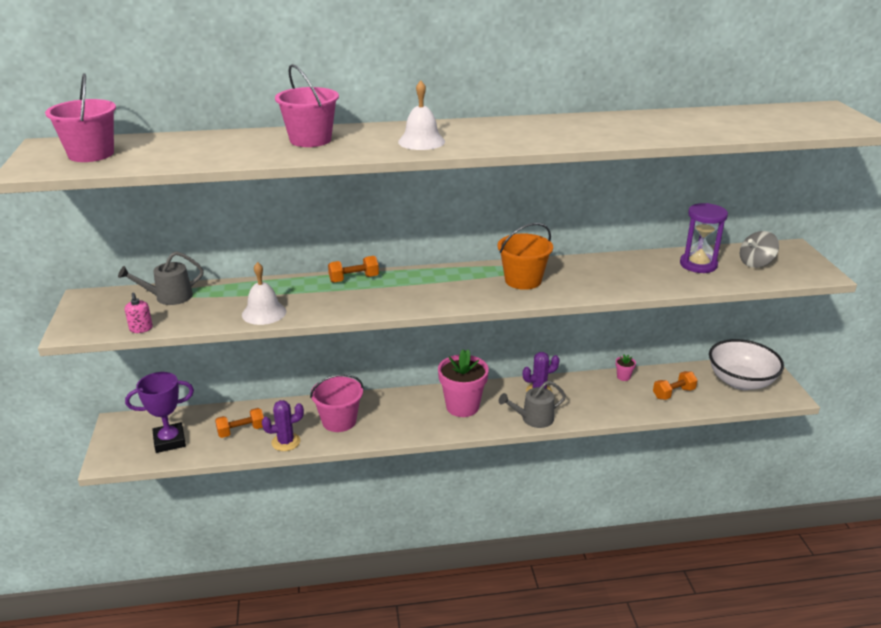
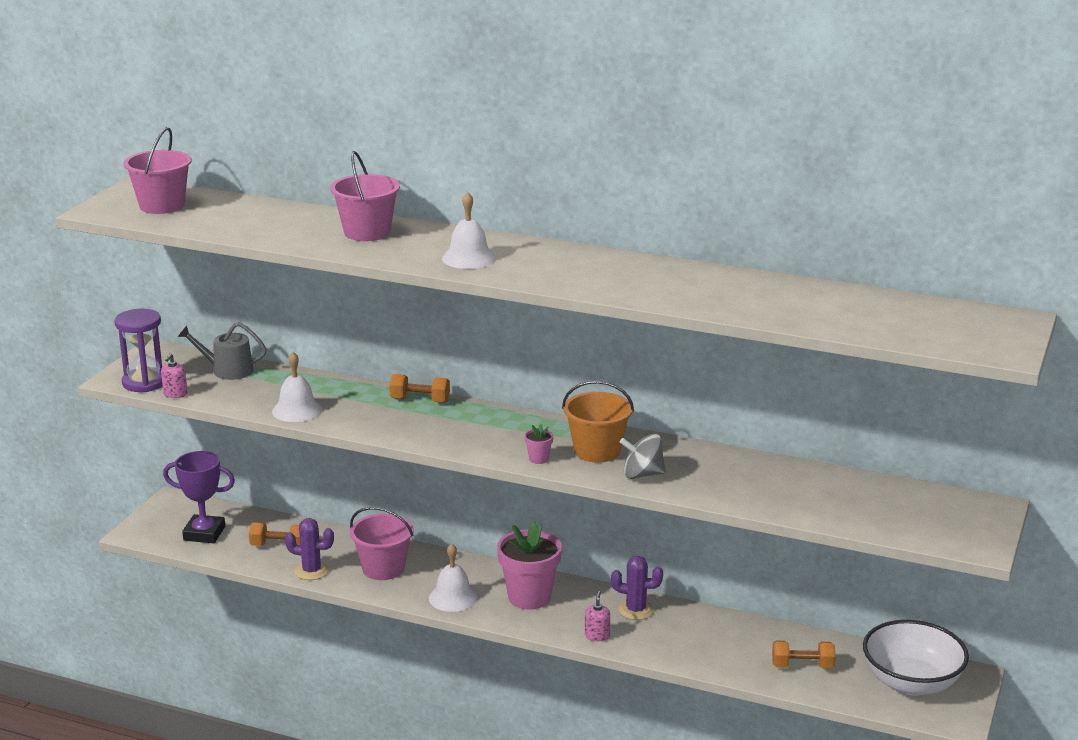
camera: 30 degrees right, 5 degrees down
grey watering can [499,381,566,428] -> pink soap dispenser [585,591,610,641]
pink flower pot [616,354,636,381] -> pink flower pot moved to [524,424,553,464]
purple hourglass [680,203,728,273] -> purple hourglass moved to [114,309,163,392]
grey spinning top [740,231,779,268] -> grey spinning top moved to [620,434,666,479]
none -> white bell [429,543,478,612]

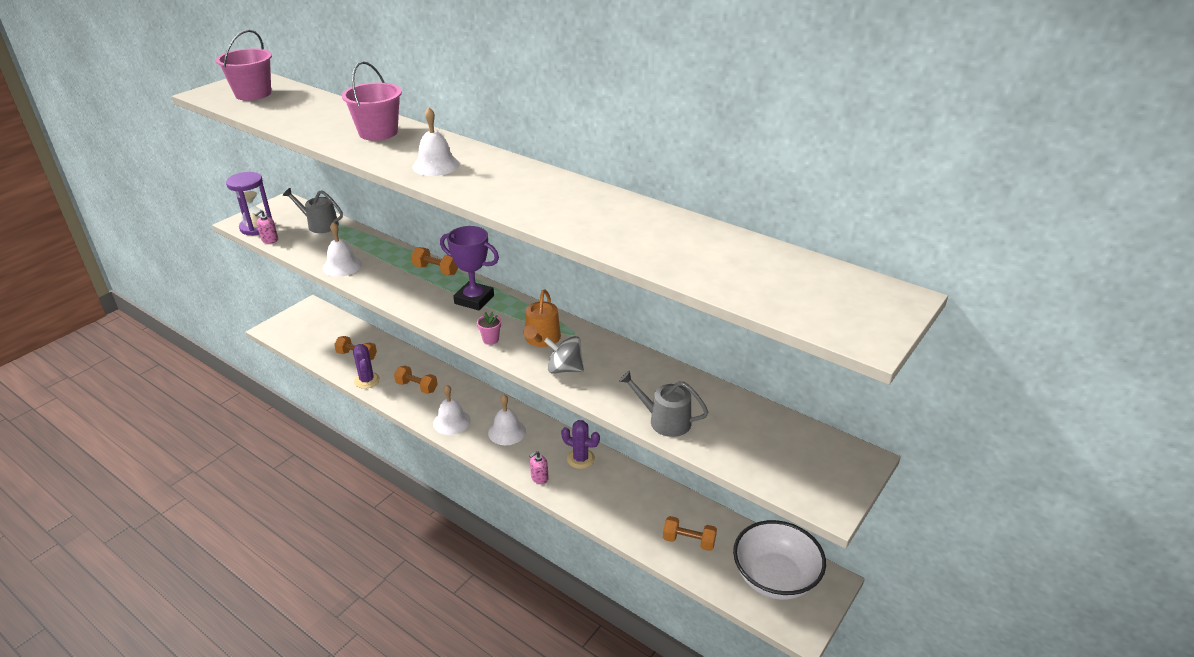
camera: 15 degrees right, 10 degrees up
purple trophy [163,451,235,543] -> purple trophy moved to [440,226,499,310]
purple cactus [285,518,334,580] -> purple cactus turned 45 degrees clockwise [353,344,380,389]
pink bucket [350,507,413,580] -> orange dumbbell [394,366,438,394]
pink flower pot [497,522,562,610] -> white bell [488,395,526,445]
orange bucket [562,381,634,463] -> orange watering can [523,290,561,347]
pink soap dispenser [585,591,610,641] -> pink soap dispenser turned 150 degrees counterclockwise [529,451,549,484]
none -> grey watering can [619,371,708,437]

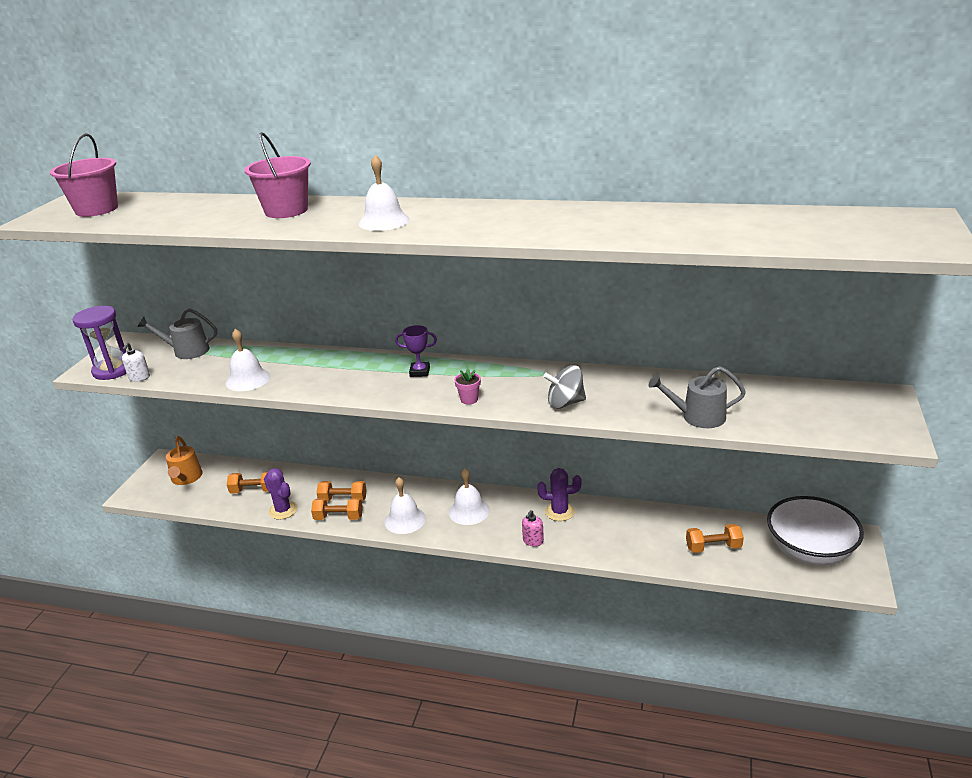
camera: 20 degrees left, 5 degrees down
pink soap dispenser [255,210,278,243] -> white soap dispenser [122,343,150,382]
orange dumbbell [411,247,458,275] -> orange dumbbell moved to [311,498,363,520]
purple trophy [440,226,499,310] -> purple trophy [395,325,437,377], size x0.58
orange watering can [523,290,561,347] -> orange watering can moved to [166,436,203,485]

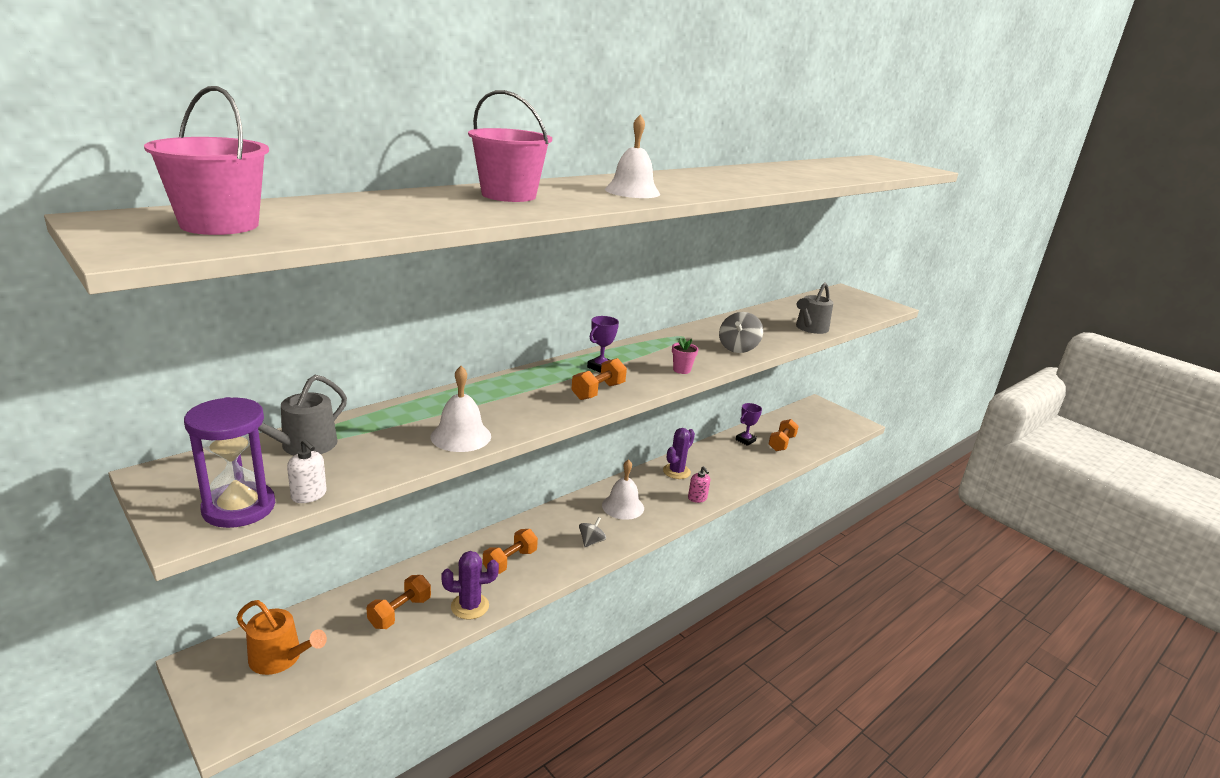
camera: 60 degrees left, 5 degrees down
orange dumbbell [311,498,363,520] -> orange dumbbell moved to [571,358,627,400]
white bell [385,477,426,534] -> grey spinning top [579,517,606,547]
white bowl [767,496,864,565] -> none
none -> purple trophy [736,403,762,446]

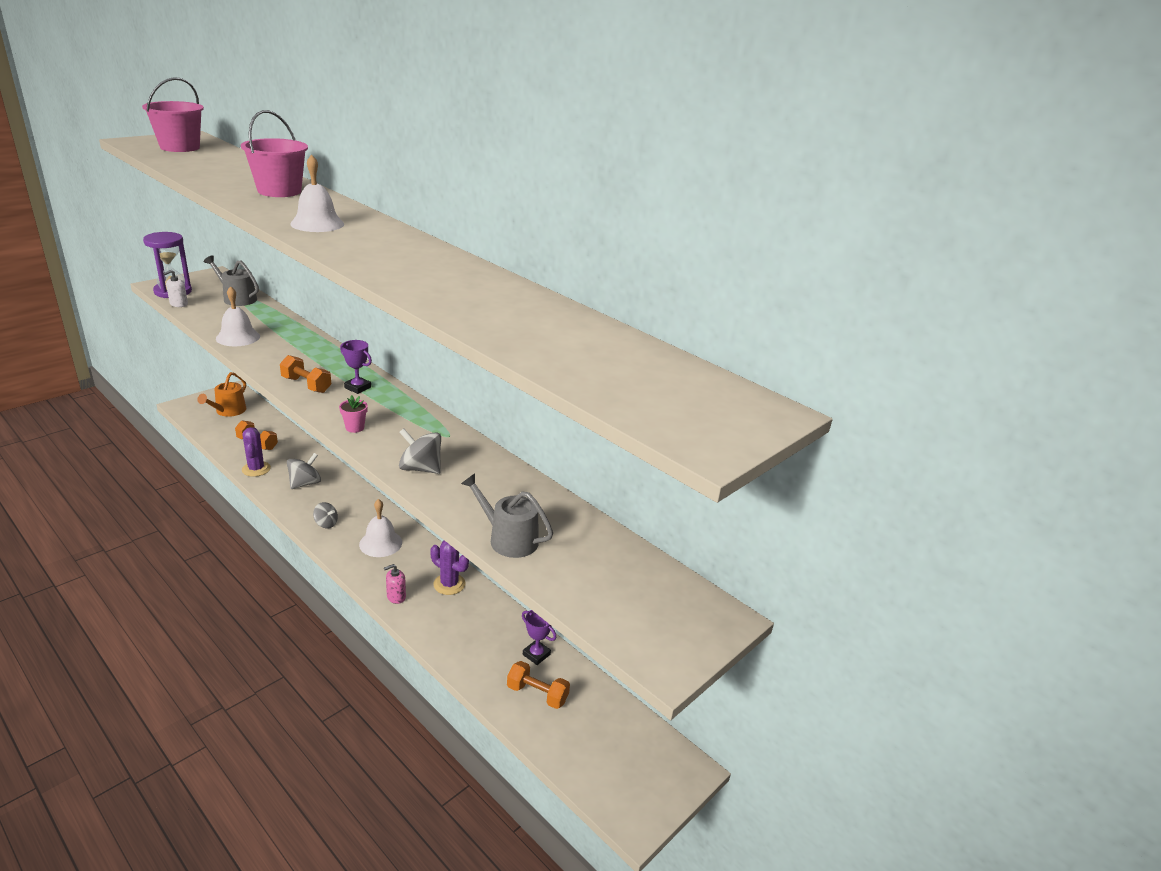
camera: 85 degrees right, 5 degrees up
orange dumbbell [483,529,538,574] -> grey spinning top [287,453,321,489]

